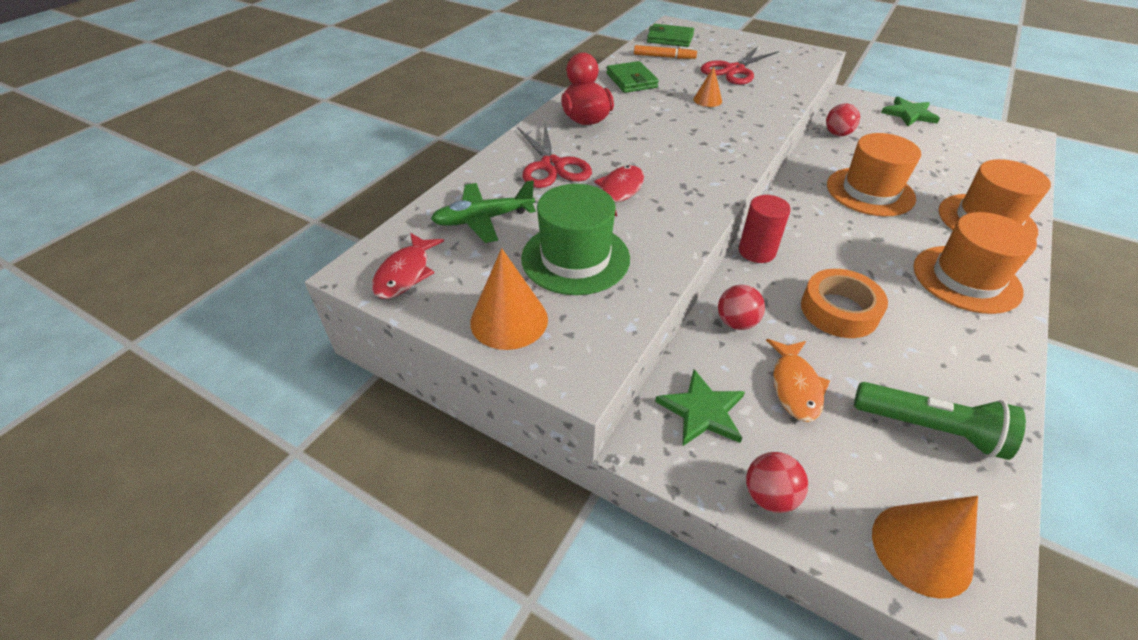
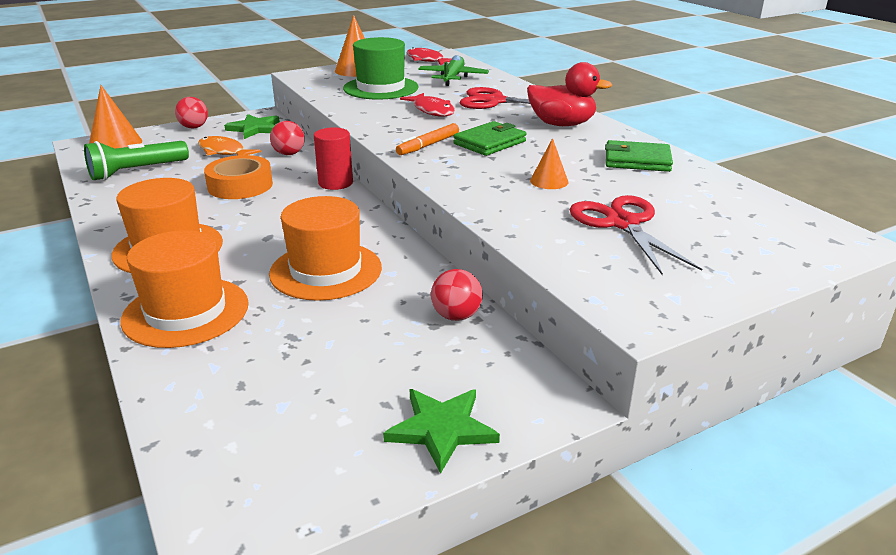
camera: 120 degrees right, 15 degrees down
orange marker [634,45,697,59] -> orange marker moved to [396,123,459,155]
green wallet [647,24,694,47] -> green wallet moved to [453,121,526,156]

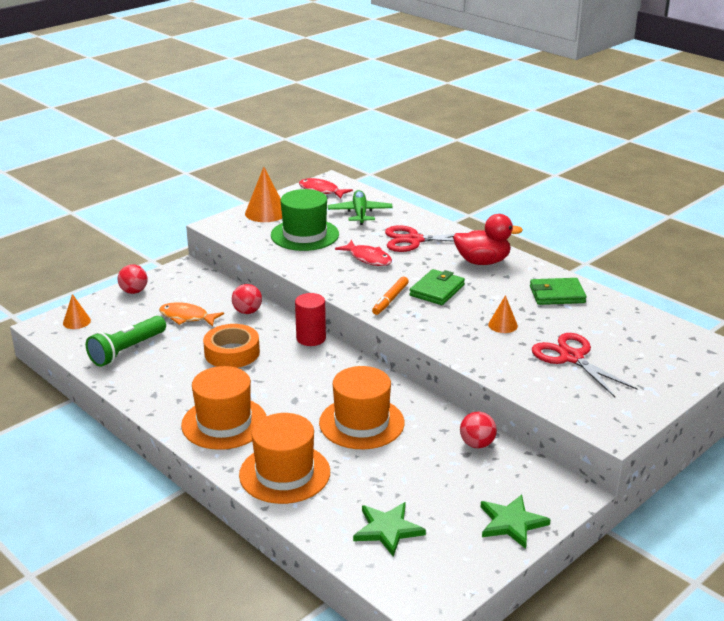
camera: 15 degrees left, 0 degrees up
orange cone [89,85,142,149] -> orange cone [63,294,91,329], size x0.58
green star [224,114,280,139] -> green star moved to [353,502,426,557]

